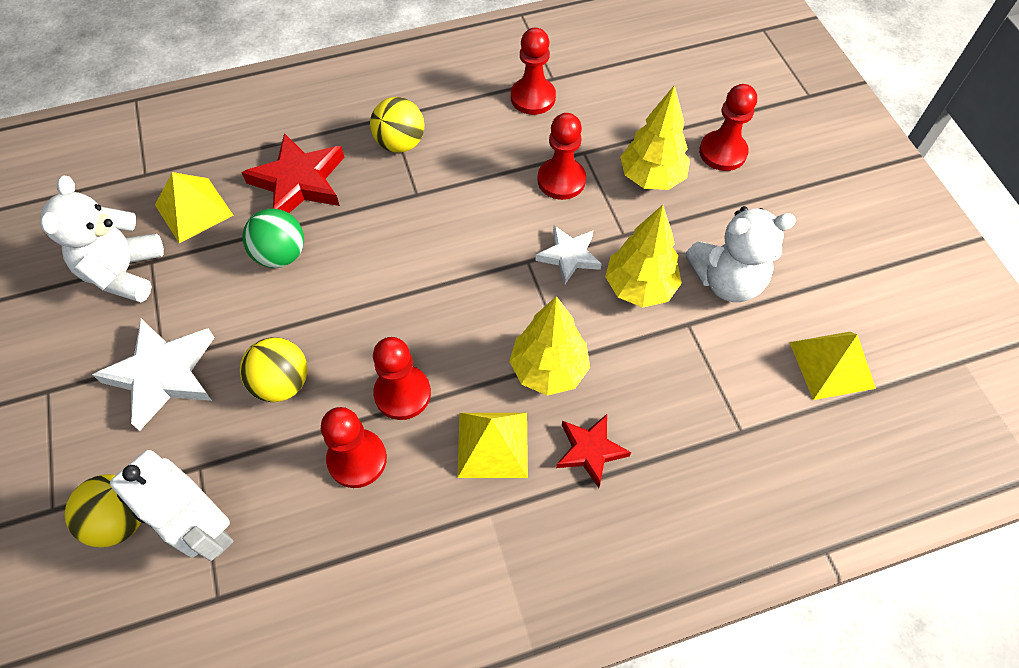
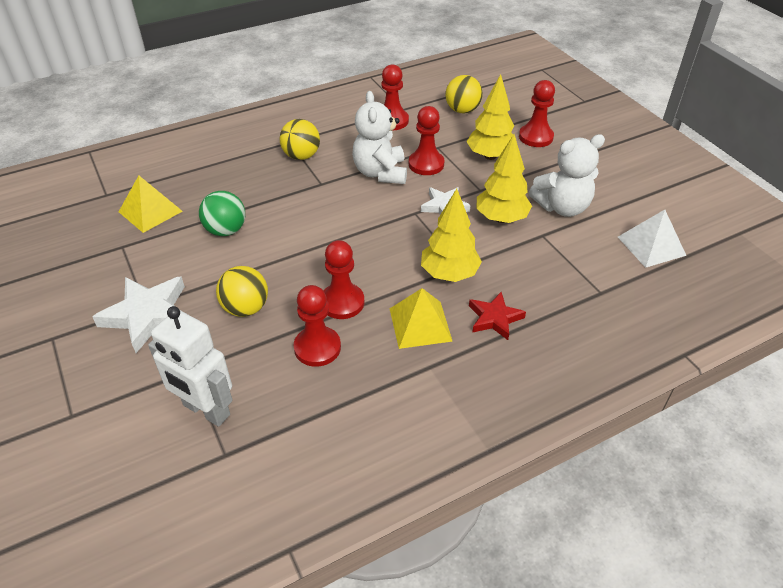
camera: 10 degrees left, 15 degrees down
white teddy bear [40,175,164,302] -> white teddy bear moved to [352,91,407,184]
yellow ball [65,474,141,547] -> yellow ball moved to [445,75,483,113]
red star [241,133,344,213] -> none
yellow pyramid [789,332,876,400] -> white pyramid [618,210,686,268]

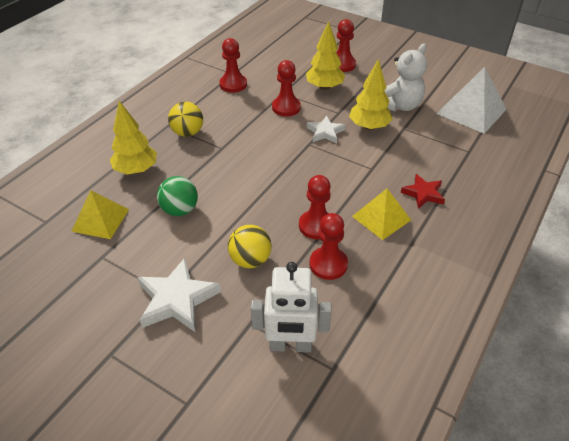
camera: 30 degrees left, 0 degrees up
white teddy bear [352,91,407,184] -> none
yellow tree [421,189,482,282] -> yellow tree moved to [110,101,157,175]
yellow ball [445,75,483,113] -> none
white pyramid [618,210,686,268] -> white pyramid [436,67,507,134], size x1.50

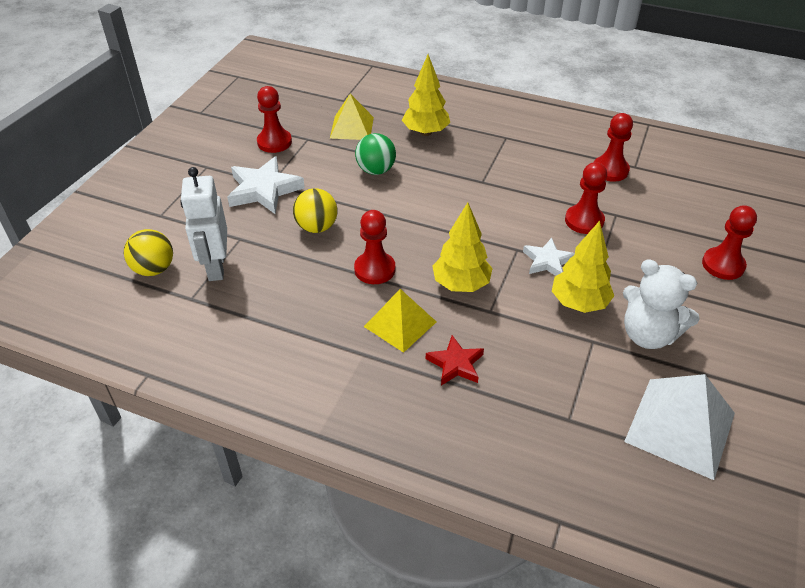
camera: 80 degrees right, 0 degrees up
yellow ball [168,101,203,137] -> yellow ball moved to [124,229,173,276]
yellow tree [306,22,345,90] -> yellow tree moved to [432,202,493,292]
red pawn [309,213,348,280] -> red pawn moved to [257,86,292,153]

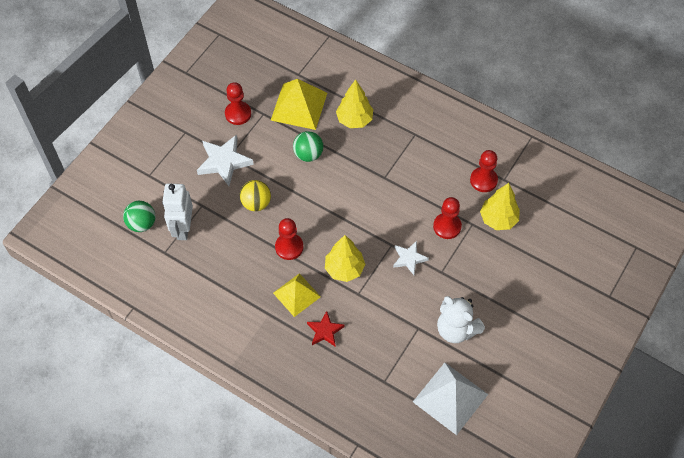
camera: 10 degrees right, 15 degrees up
yellow ball [124,229,173,276] -> green ball [123,201,156,232]
yellow pyramid [330,94,374,140] -> yellow pyramid [271,79,327,130], size x1.50
yellow tree [552,221,614,313] -> yellow tree moved to [480,183,519,230]
red pawn [702,205,757,280] -> none

